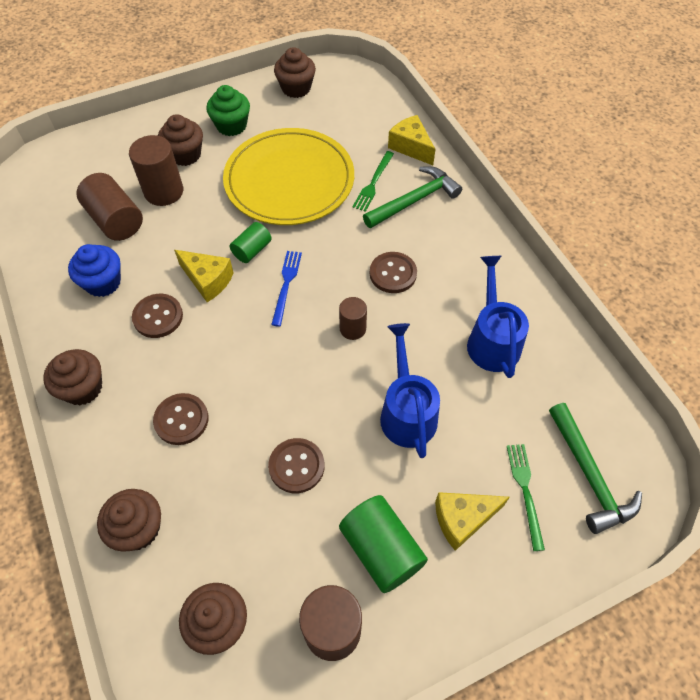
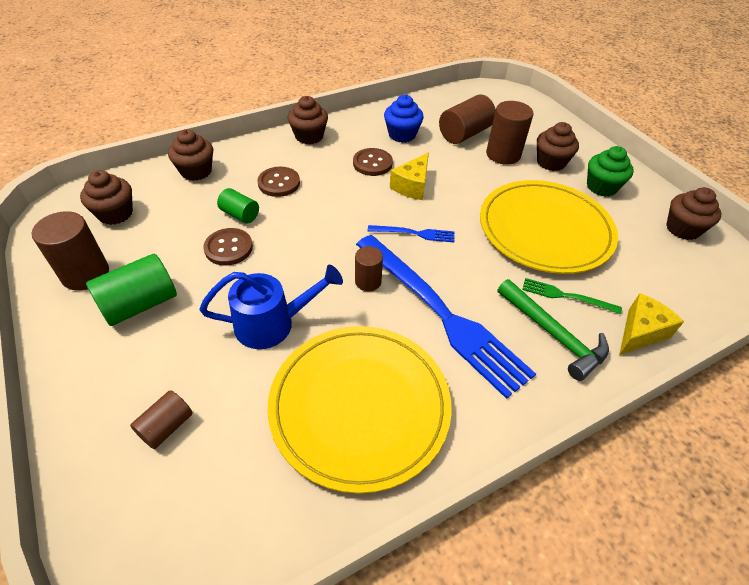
camera: 85 degrees right, 10 degrees down
green cylinder [230,222,272,263] -> green cylinder moved to [217,188,259,223]
brown button [370,252,417,293] -> blue fork [356,235,536,399]
yellow cheese [435,492,510,551] -> none
blue watering can [467,256,529,378] -> yellow plate [267,326,452,494]
green fork [507,444,545,551] -> brown cylinder [130,390,193,449]
green hammer [549,403,642,534] -> none

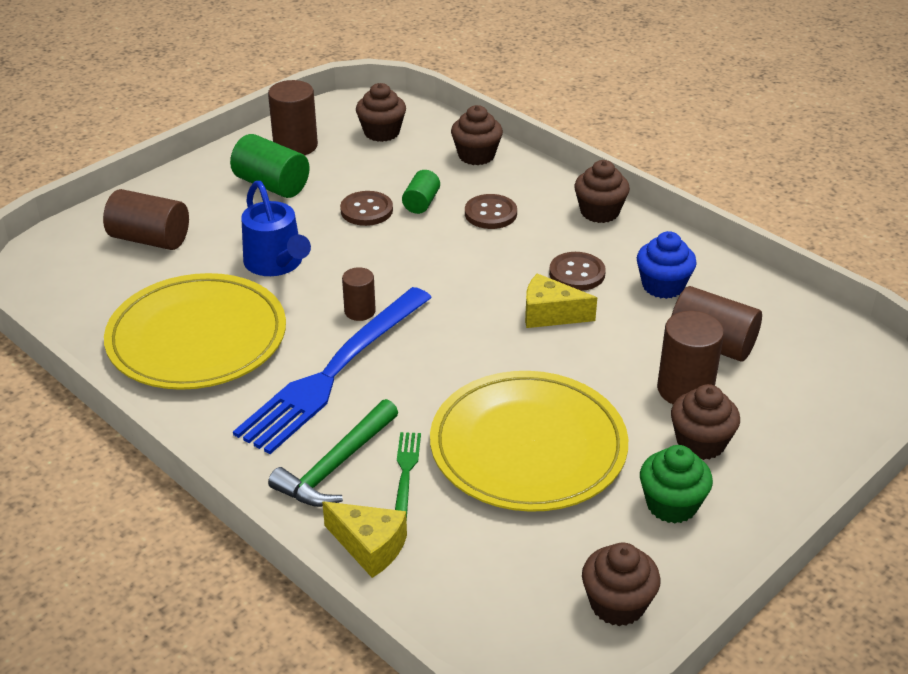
camera: 75 degrees right, 10 degrees down
brown cylinder [130,390,193,449] -> brown cylinder [103,189,189,250], size x1.68
blue fork [368,225,454,242] -> none

